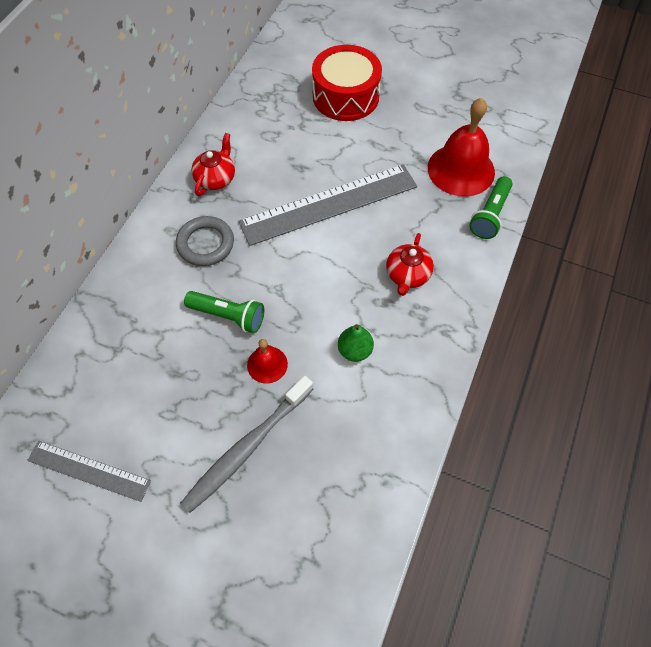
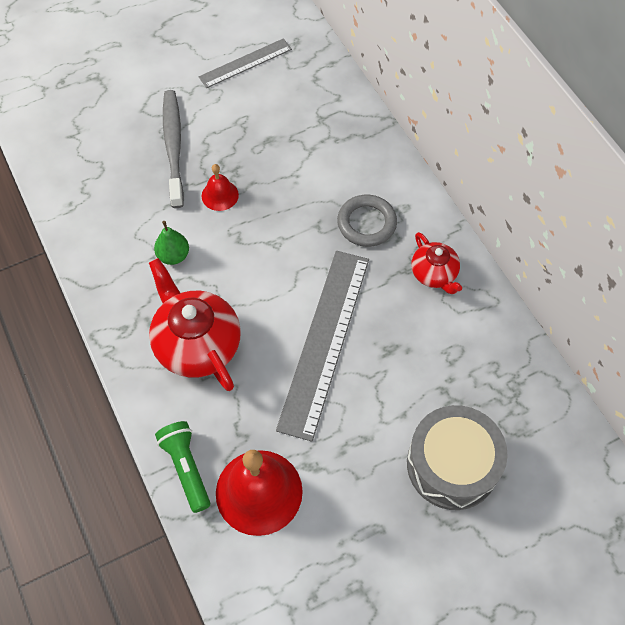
camera: 130 degrees right, 0 degrees up
green flashlight [184,291,264,333] -> none
red drum [312,45,382,121] -> grey drum [407,405,508,510]
red teapot [386,233,434,296] -> red teapot [149,258,241,391], size x1.77

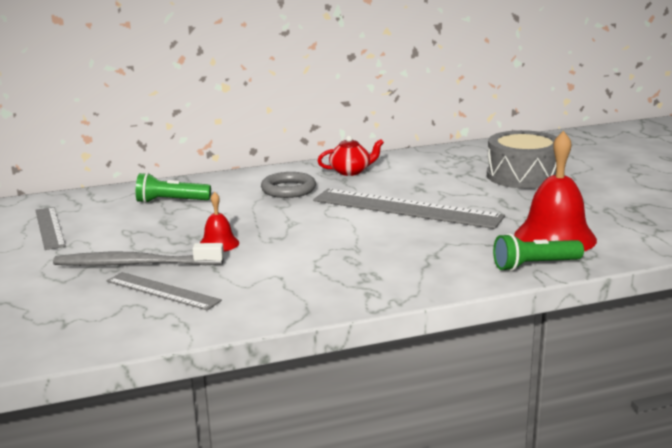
camera: 80 degrees left, 40 degrees down
red teapot [149,258,241,391] -> none
green pear [154,221,189,265] -> none
none -> grey ruler [107,272,222,310]
none -> green flashlight [136,173,211,203]

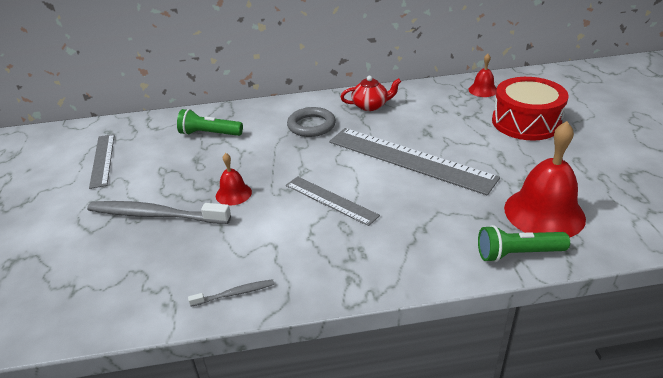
camera: 10 degrees right, 15 degrees up
grey ruler [107,272,222,310] -> grey ruler moved to [286,176,380,226]
grey drum [487,130,557,189] -> red drum [492,77,568,140]
none -> grey toothbrush [188,279,274,307]
none -> red bell [468,54,497,97]

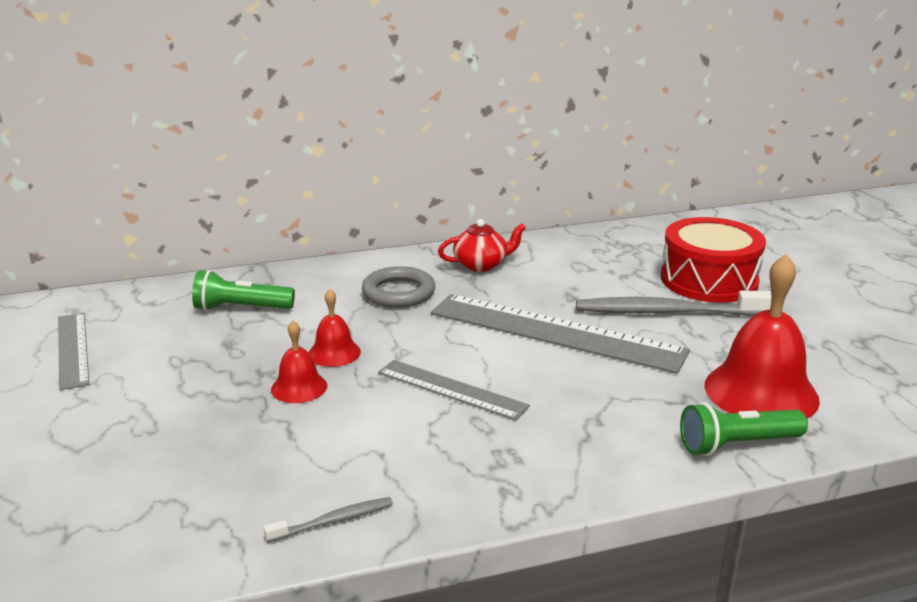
camera: 10 degrees left, 10 degrees down
grey toothbrush [87,201,231,224] -> grey toothbrush moved to [576,290,772,316]
red bell [468,54,497,97] -> red bell moved to [309,289,361,367]

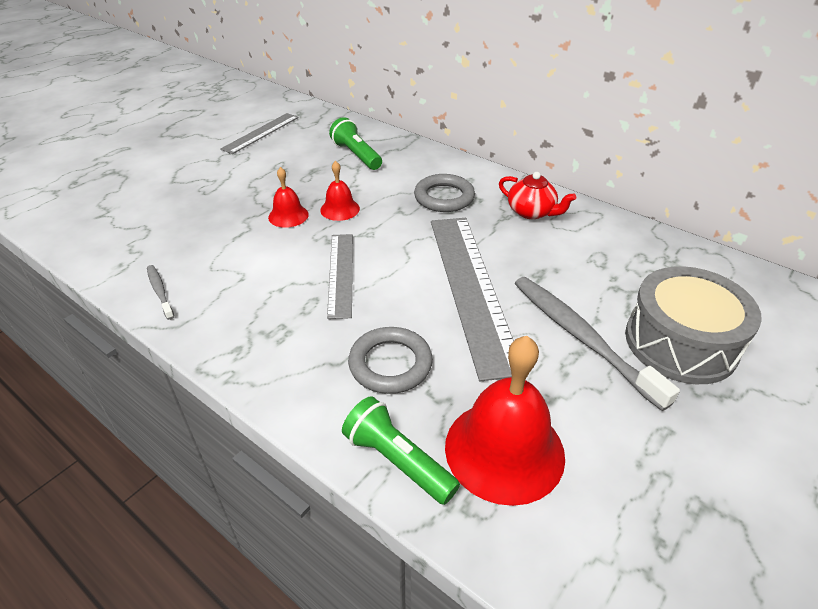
camera: 55 degrees right, 15 degrees up
grey toothbrush [264,497,393,542] -> grey toothbrush turned 150 degrees counterclockwise [147,265,174,320]
red drum [661,217,766,303] -> grey drum [625,266,762,384]
none -> grey ring [348,327,433,394]

